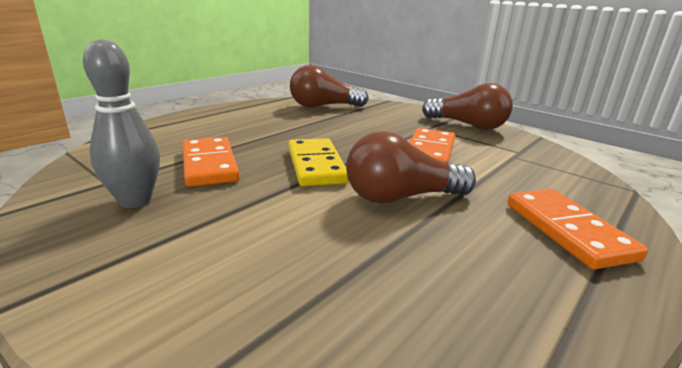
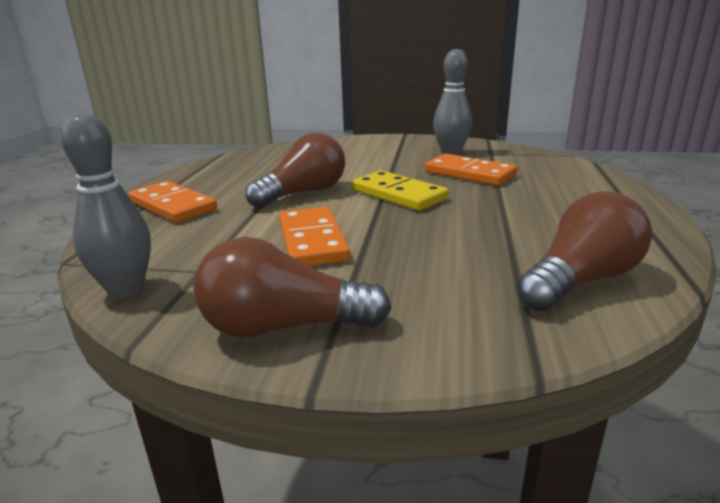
camera: 150 degrees right, 0 degrees up
none -> grey bowling pin [60,112,151,298]

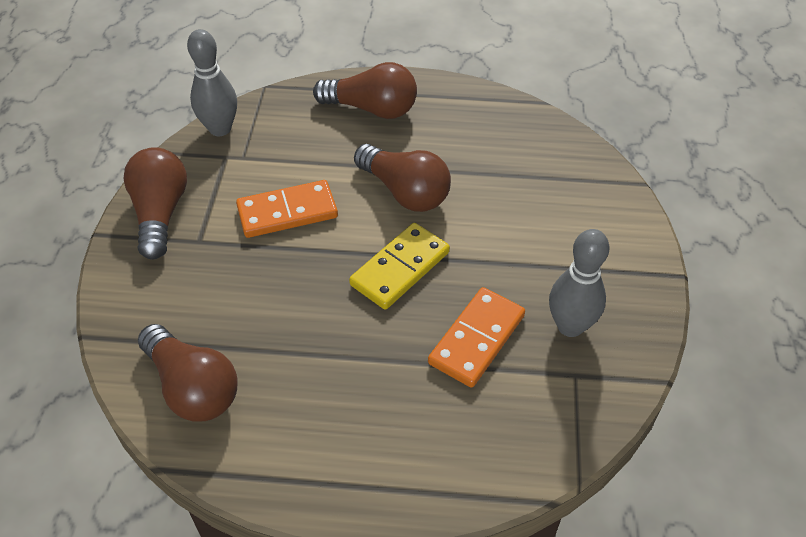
camera: 85 degrees right, 25 degrees up
orange domino [128,181,217,223] -> brown light bulb [313,62,417,119]

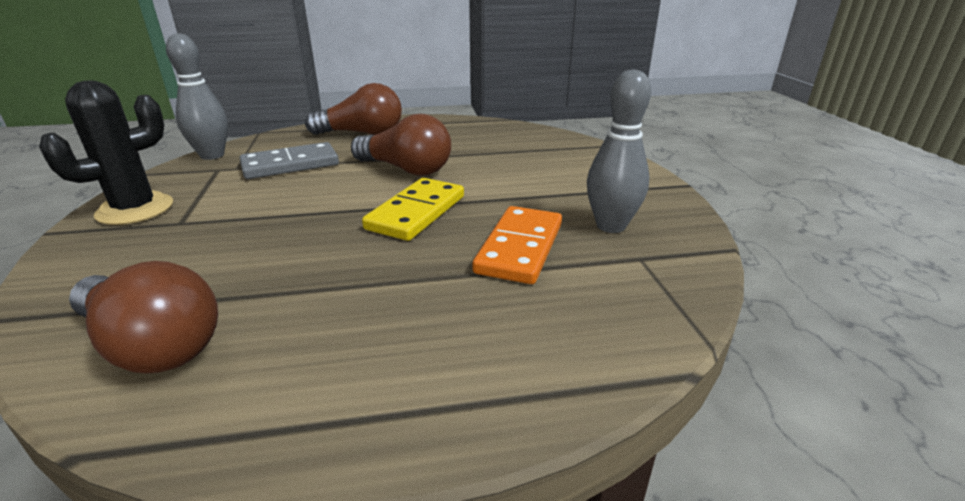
camera: 15 degrees left, 20 degrees down
brown light bulb [123,147,187,259] -> black cactus [39,80,173,225]
orange domino [236,180,338,238] -> none
none -> grey domino [240,142,339,179]

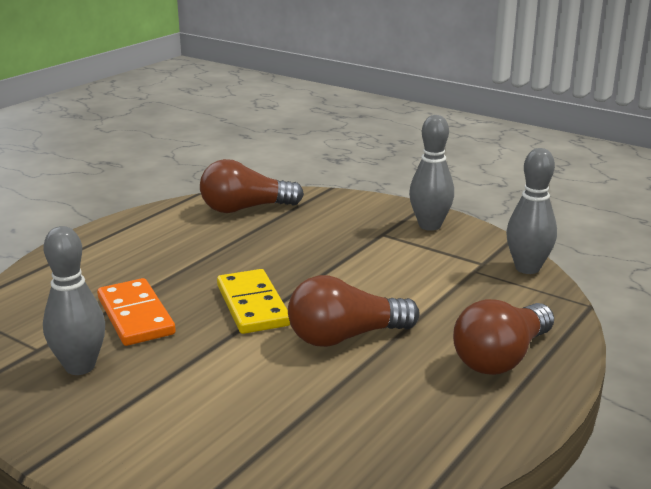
camera: 135 degrees right, 5 degrees down
black cactus [39,80,173,225] -> grey bowling pin [409,115,454,231]
grey domino [240,142,339,179] -> none

